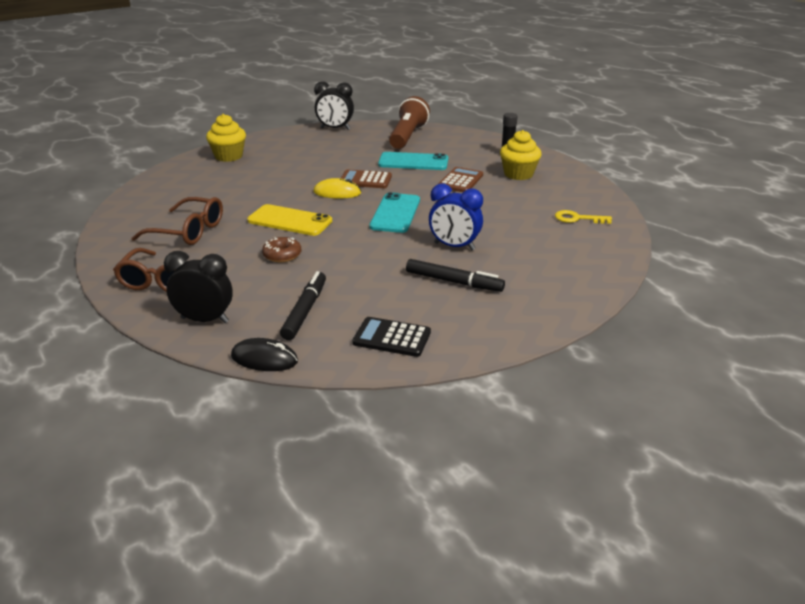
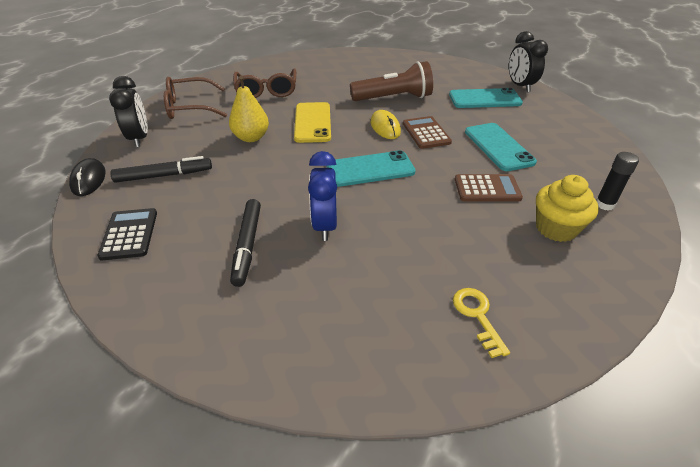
camera: 65 degrees right, 10 degrees up
yellow cupcake [206,114,246,162] -> none
brown donut [262,237,301,262] -> yellow pear [229,76,269,142]
brown flashlight [389,96,430,149] -> brown flashlight moved to [350,61,433,101]
none -> turquoise phone [449,88,523,108]

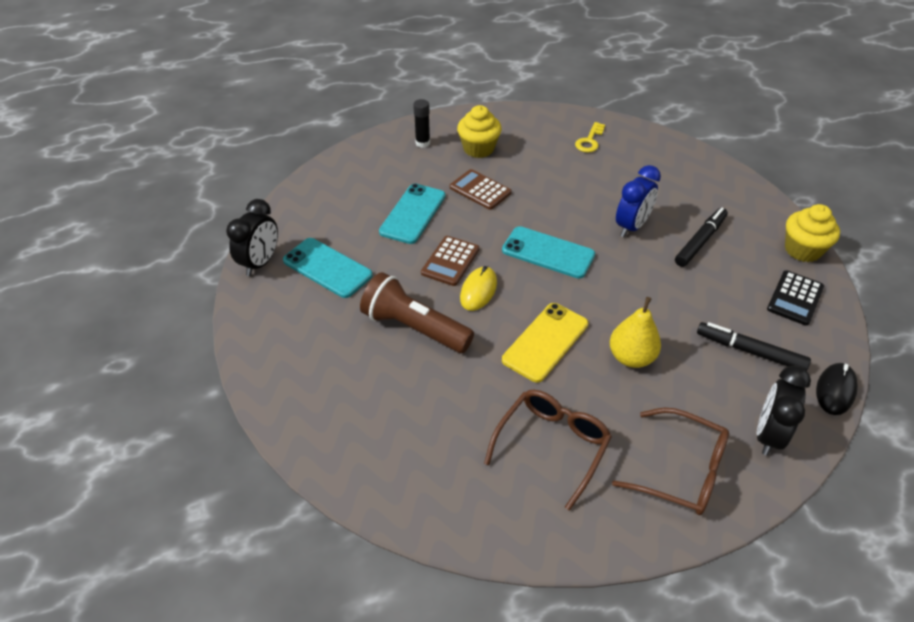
camera: 140 degrees left, 5 degrees up
none -> yellow cupcake [785,204,840,262]

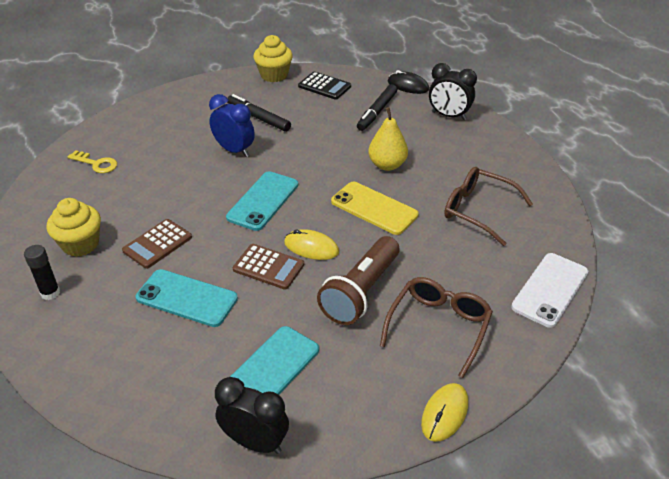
camera: 90 degrees left, 5 degrees down
brown glasses [612,408,729,515] -> brown glasses moved to [380,277,493,378]
none -> yellow mouse [421,383,468,442]
none -> white phone [511,253,588,328]

